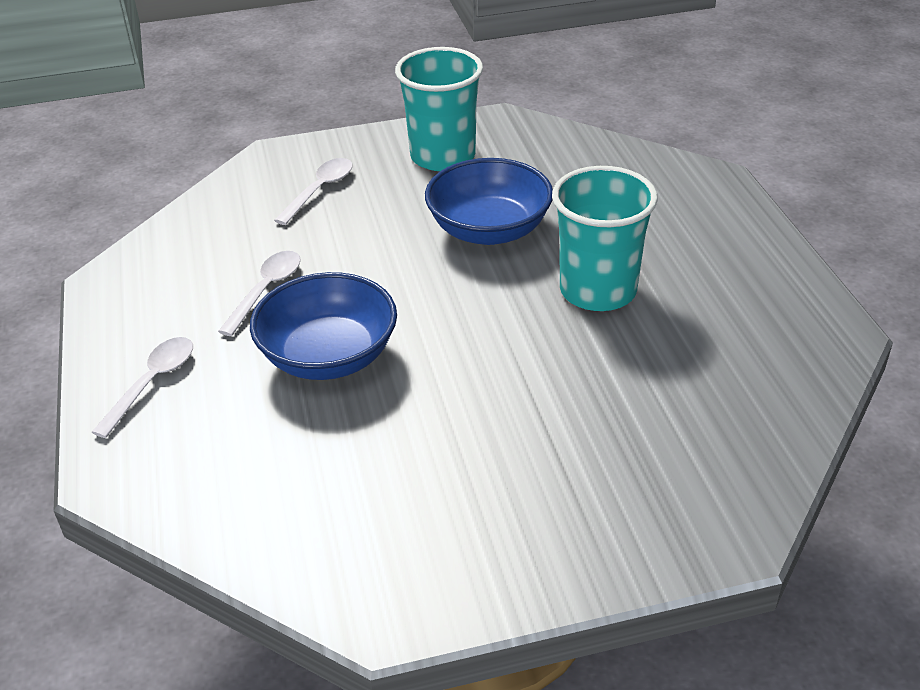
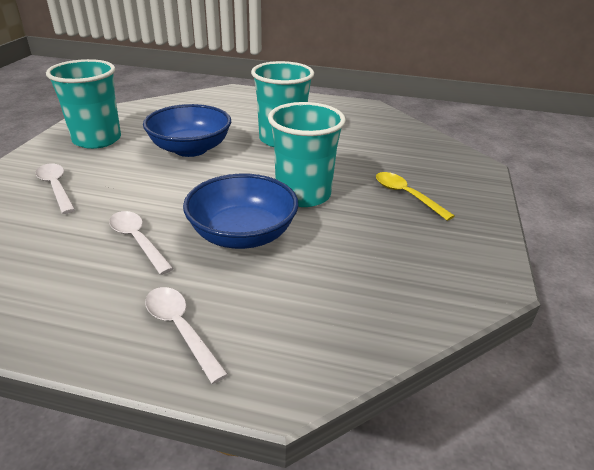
camera: 65 degrees left, 5 degrees down
none -> turquoise cup [268,102,346,207]
none -> yellow spoon [376,172,455,221]

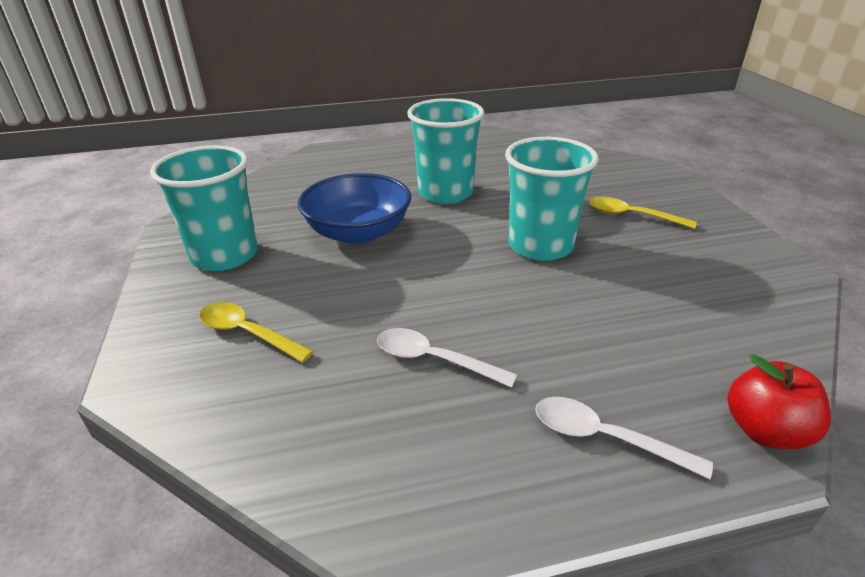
camera: 25 degrees left, 0 degrees up
white spoon [35,163,75,214] -> yellow spoon [199,302,314,362]
blue bowl [183,174,299,249] -> none
none -> red apple [727,354,831,449]

